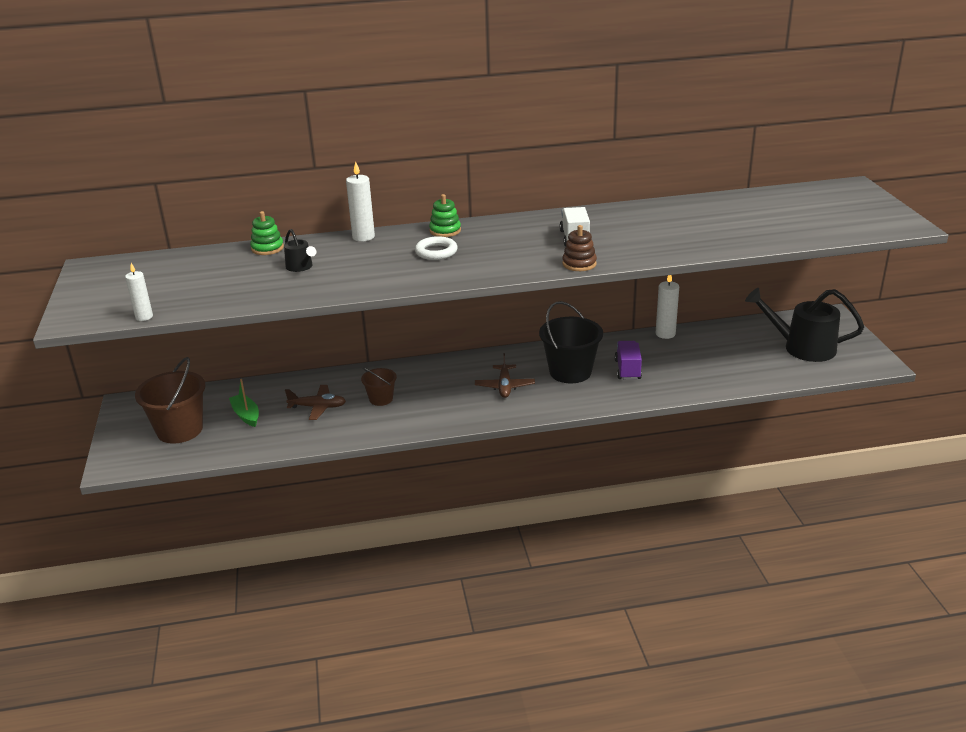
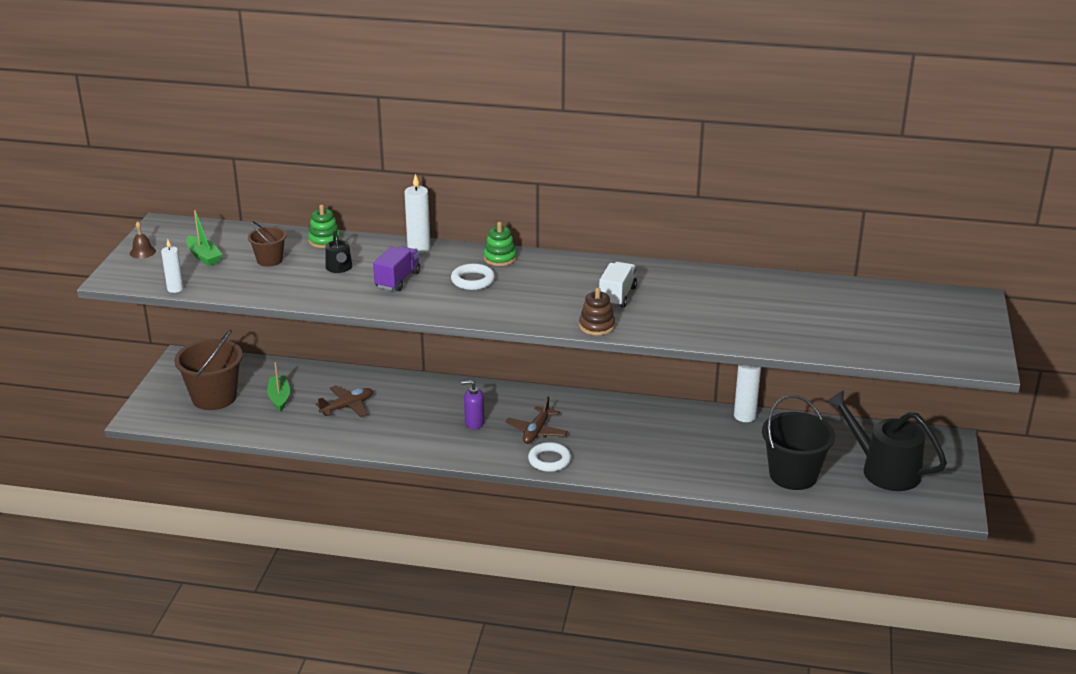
camera: 20 degrees right, 0 degrees up
brown plane [285,385,346,420] -> brown plane turned 60 degrees counterclockwise [316,385,373,417]
brown bucket [361,368,397,406] -> brown bucket moved to [248,221,287,267]
black bucket [539,301,603,383] -> black bucket moved to [762,395,835,490]
purple truck [615,341,642,380] -> purple truck moved to [373,246,420,291]
none -> brown bell [130,221,156,259]
none -> green boat [186,210,222,266]
none -> purple soap dispenser [461,380,485,429]
none -> white ring [528,442,571,472]

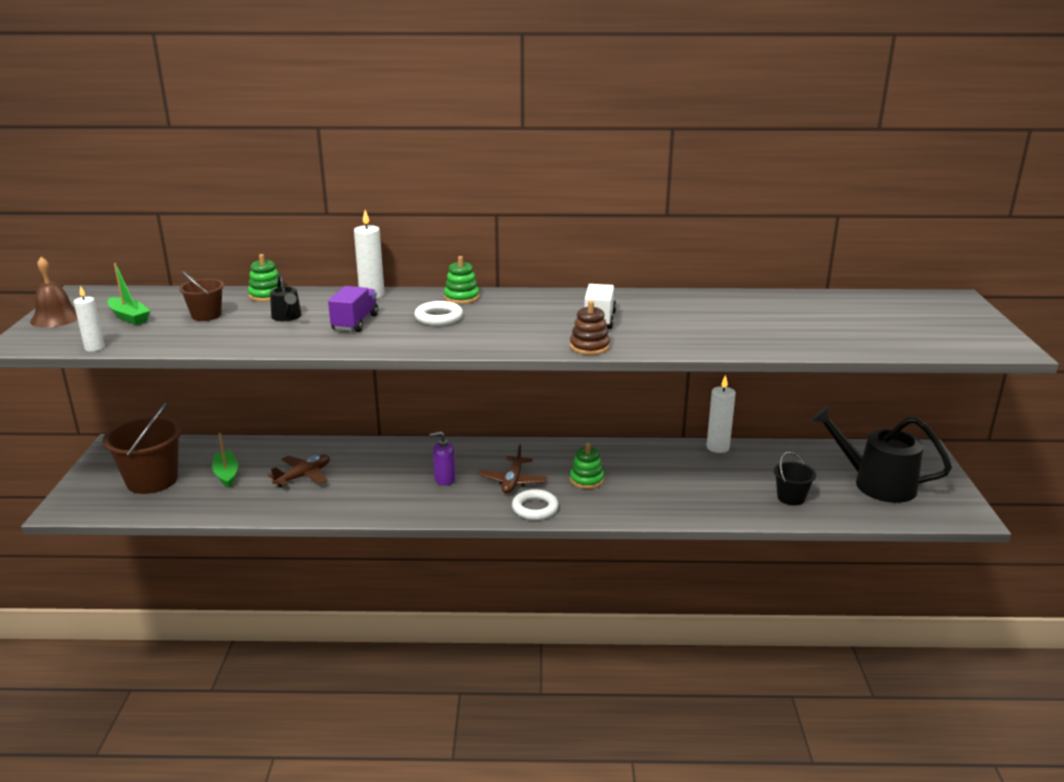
camera: 10 degrees left, 5 degrees down
brown bell [130,221,156,259] -> brown bell [30,257,78,328], size x1.63
black bucket [762,395,835,490] -> black bucket [774,452,816,506], size x0.54
none -> green stacking toy [570,443,604,489]

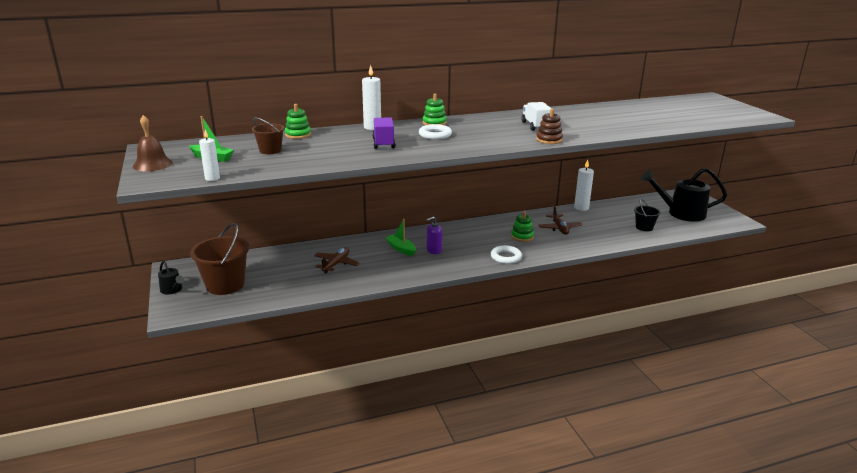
camera: 20 degrees left, 0 degrees up
green boat [212,433,238,488] -> green boat moved to [385,219,416,256]
black watering can [270,274,302,321] -> black watering can moved to [158,261,184,294]
brown plane [478,444,547,494] -> brown plane moved to [539,206,583,235]

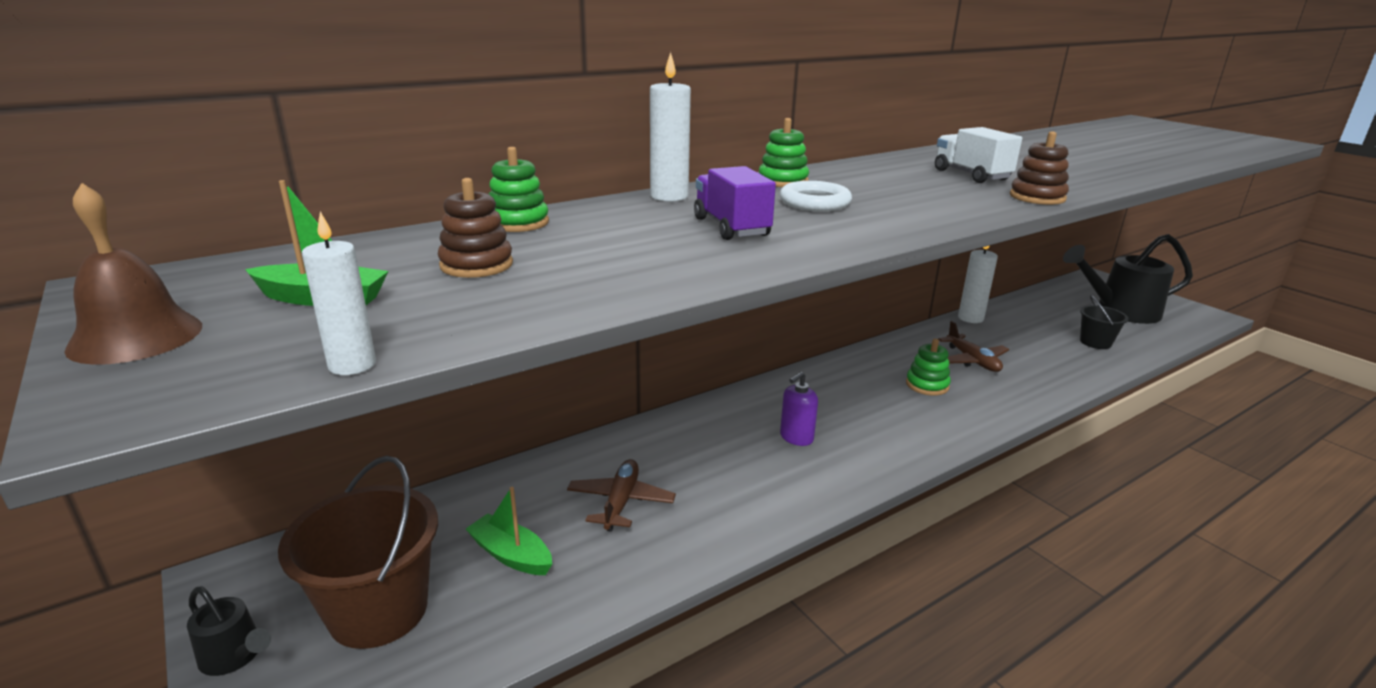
camera: 15 degrees left, 0 degrees up
brown bucket [252,117,285,154] -> brown stacking toy [438,178,513,278]
green boat [385,219,416,256] -> green boat moved to [466,487,552,575]
white ring [491,245,522,264] -> none

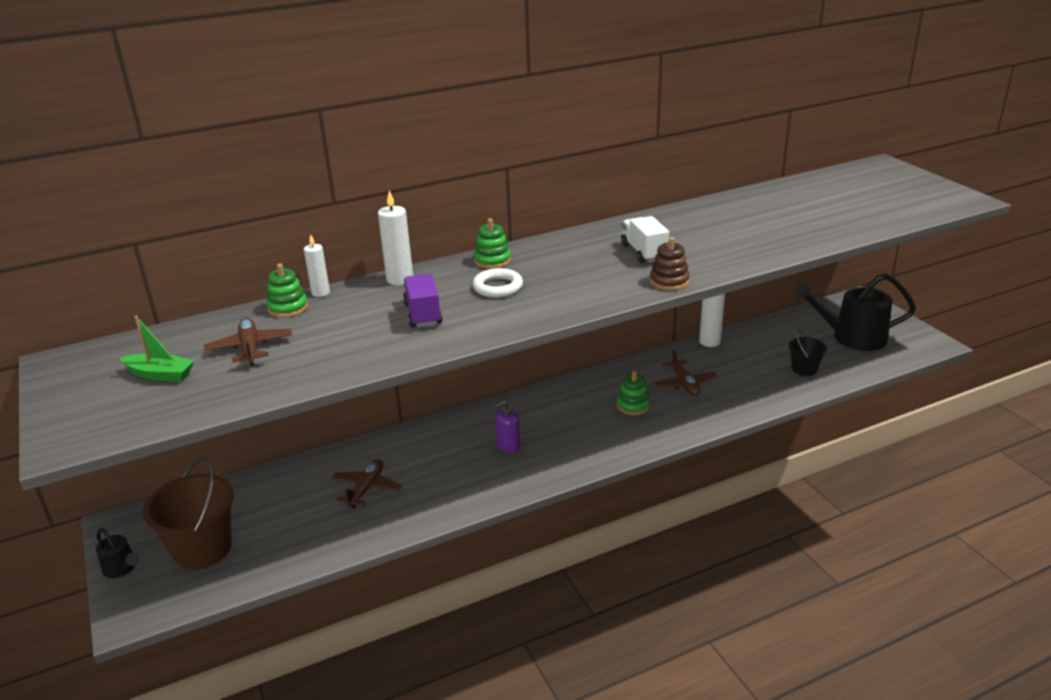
camera: 10 degrees right, 5 degrees up
brown bell [64,183,202,365] -> none
white candle [302,212,376,375] -> white candle moved to [304,234,330,297]
brown stacking toy [438,178,513,278] -> brown plane [204,318,292,366]
green boat [466,487,552,575] -> none

